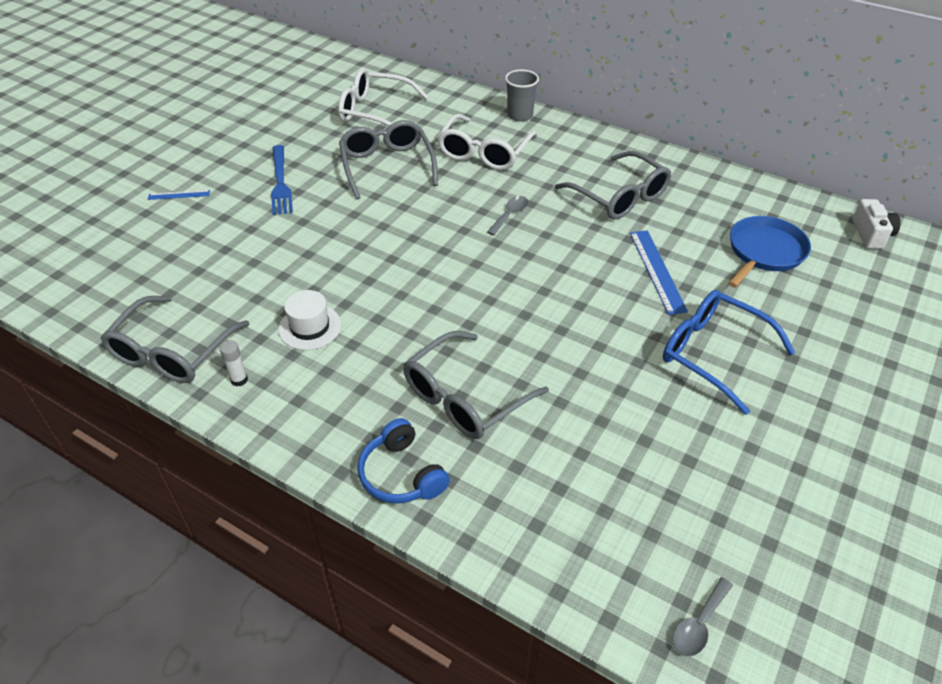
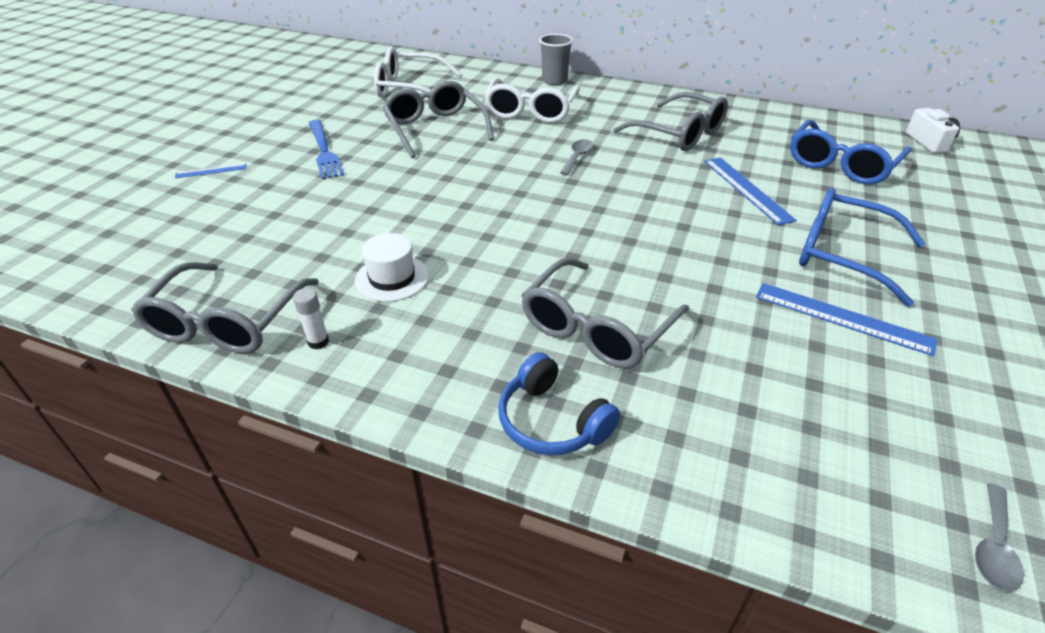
camera: 10 degrees left, 5 degrees down
blue pan [728,216,811,288] -> blue glasses [790,119,911,184]
none -> blue ruler [756,283,937,356]

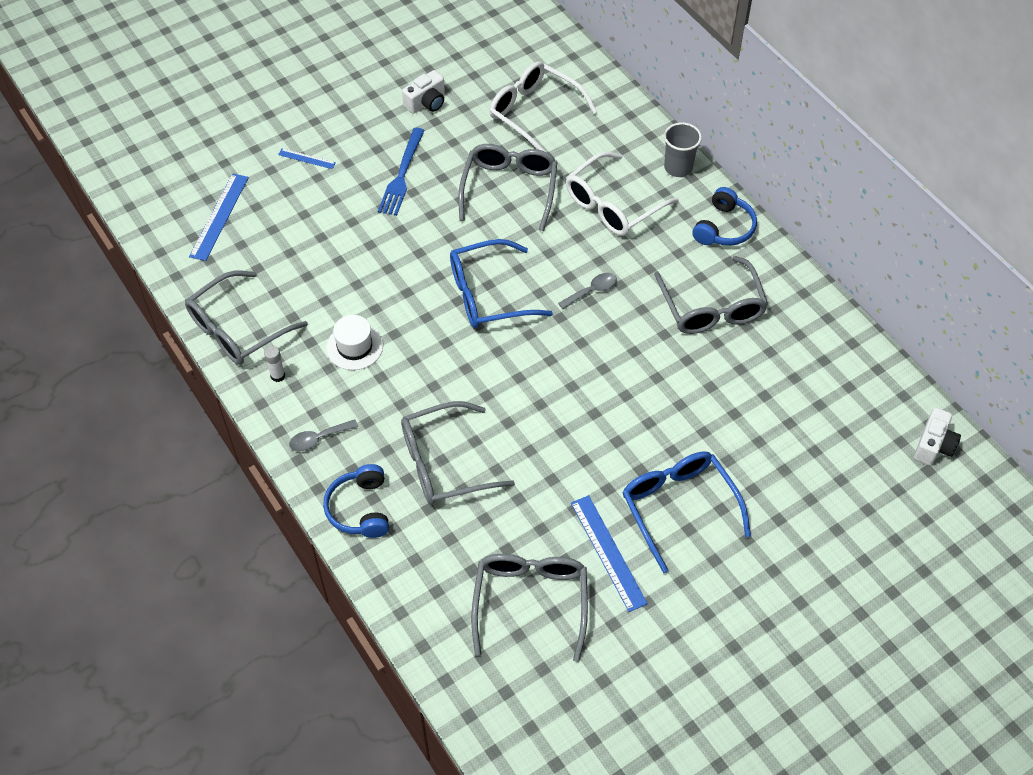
camera: 35 degrees right, 15 degrees up
blue ruler [704,157,797,225] -> blue ruler moved to [189,174,249,261]
blue glasses [790,119,911,184] -> blue glasses moved to [450,239,553,328]
grey spoon [975,483,1024,592] -> grey spoon moved to [289,419,358,452]
none -> white camera [402,70,445,114]
none -> grey glasses [471,554,588,662]
none -> blue headphones [692,187,757,246]

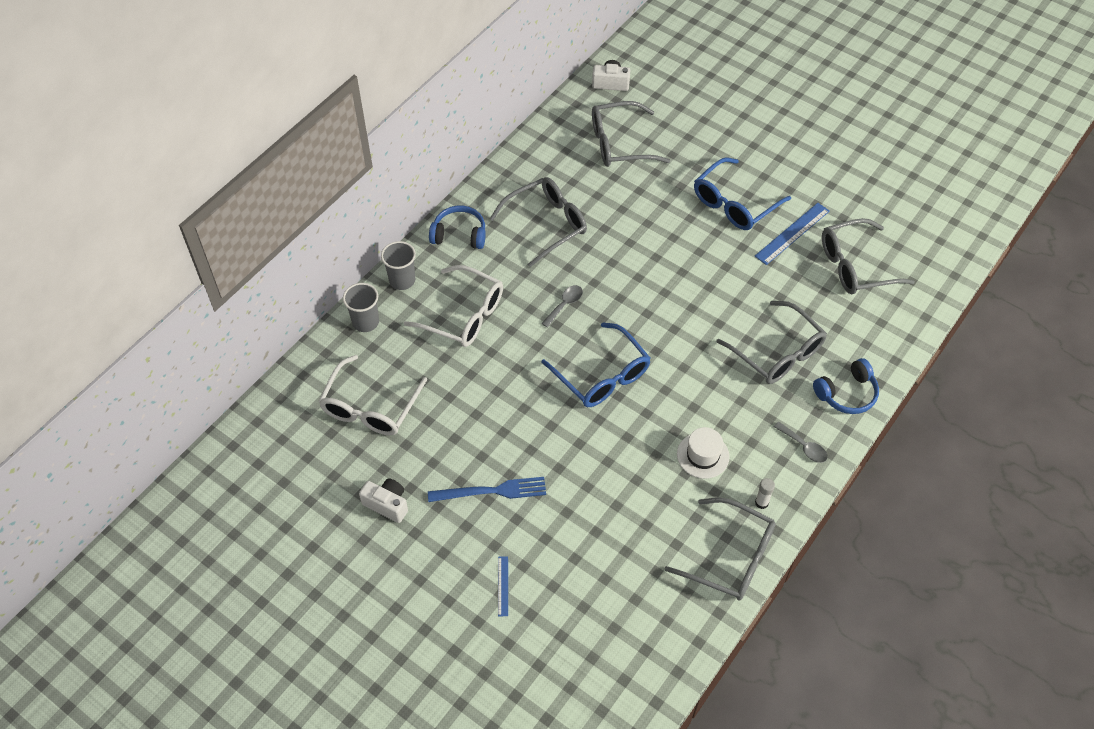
camera: 110 degrees left, 0 degrees up
blue ruler [189,174,249,261] -> none
grey glasses [458,144,557,231] -> grey glasses moved to [592,101,670,167]
grey spoon [558,273,617,309] -> grey spoon turned 90 degrees clockwise [541,285,583,328]
none -> grey cup [343,283,379,332]

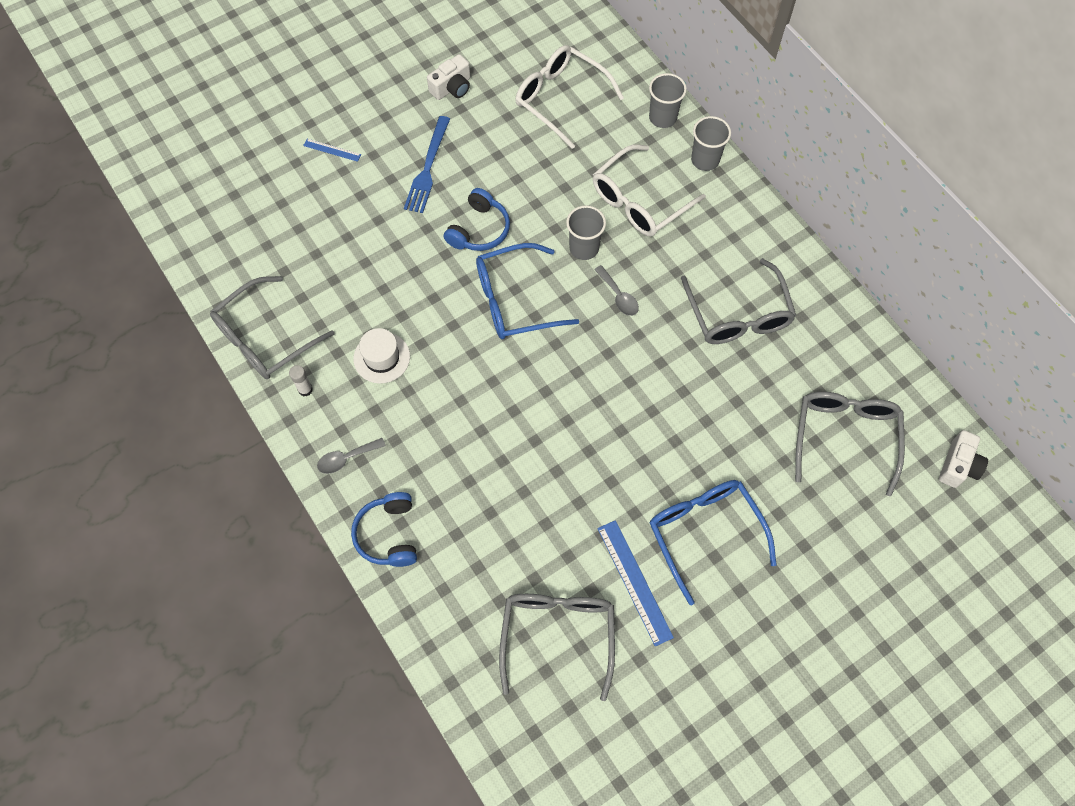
camera: 110 degrees right, 10 degrees up
blue headphones [429,206,486,249] -> blue headphones moved to [444,188,510,251]
grey glasses [716,301,827,384] -> none
none -> grey cup [566,205,606,260]

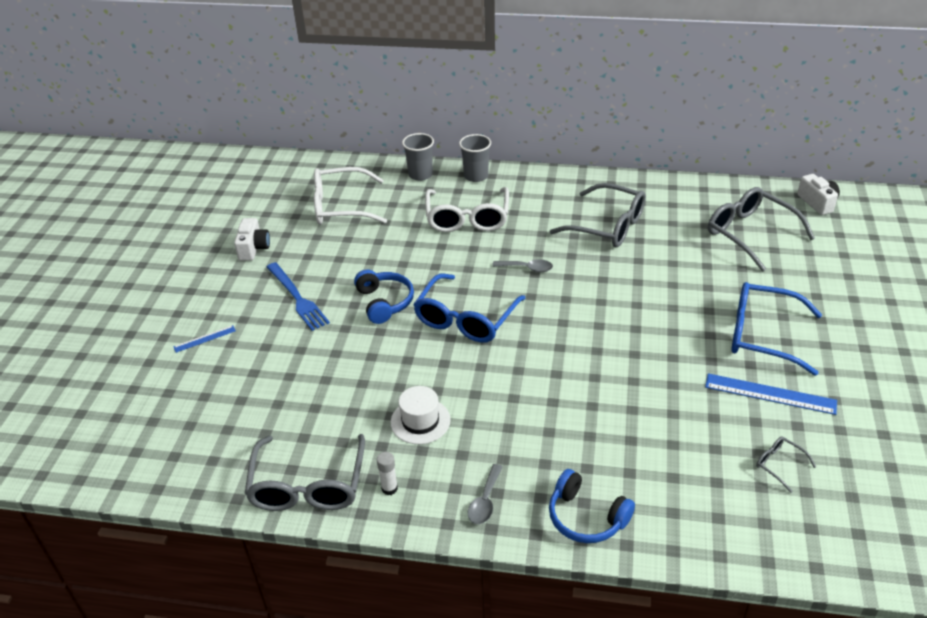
camera: 45 degrees left, 25 degrees down
grey glasses [499,594,615,701] -> grey glasses [756,437,816,493], size x0.44
grey cup [566,205,606,260] -> none

